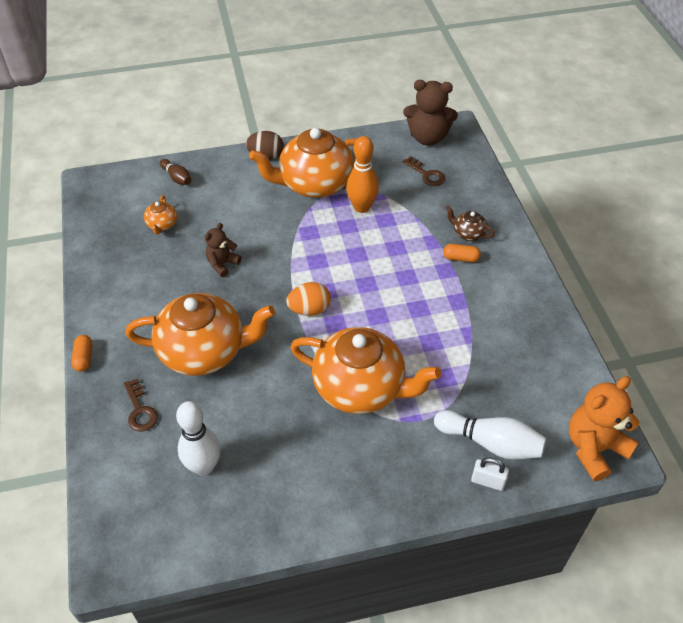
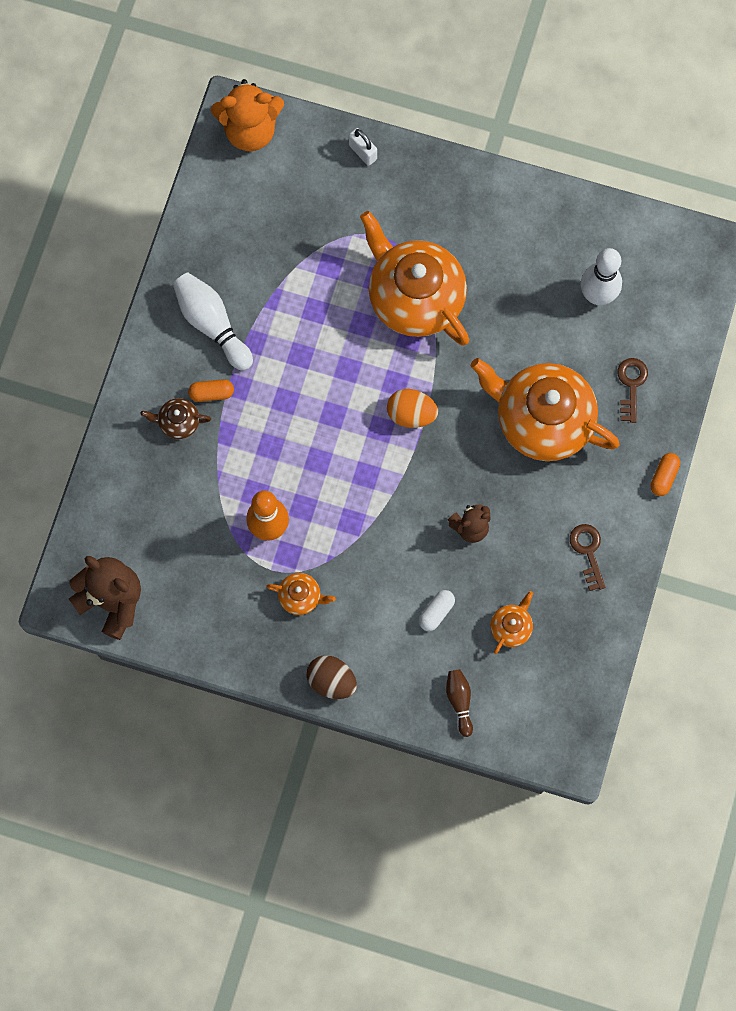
camera: 150 degrees left, 25 degrees up
orange teapot [249,128,357,198] -> orange teapot [266,573,336,615], size x0.42
brown key [403,156,445,186] -> brown key moved to [570,524,605,591]
white bowling pin [434,410,546,460] -> white bowling pin moved to [173,273,253,371]
orange capsule [443,244,481,262] -> orange capsule turned 45 degrees counterclockwise [188,379,234,402]
brown teapot [446,206,495,241] -> brown teapot turned 120 degrees clockwise [141,398,211,439]
none -> white capsule [419,590,455,631]

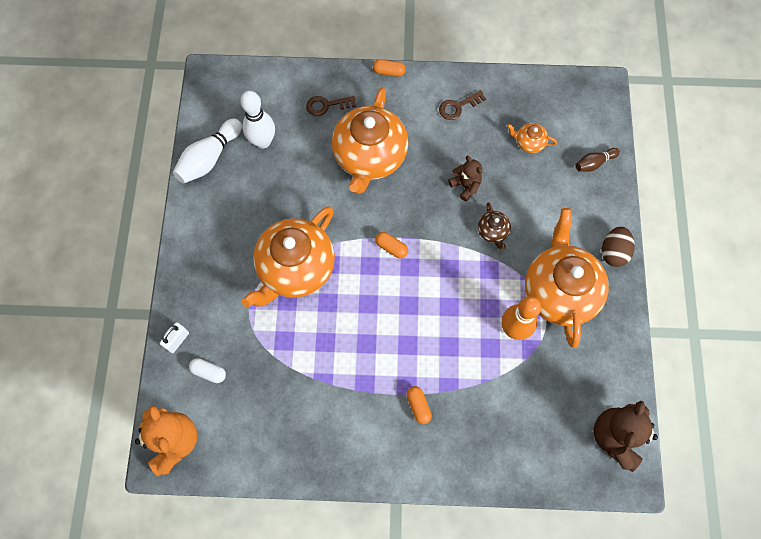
camera: 105 degrees left, 5 degrees down
brown teapot [141,398,211,439] -> brown teapot moved to [478,203,511,250]
white bowling pin [173,273,253,371] -> white bowling pin moved to [173,119,242,183]
orange teapot [266,573,336,615] -> orange teapot [525,208,609,348], size x2.37
orange egg [387,389,438,428] -> orange capsule [375,232,408,259]
white capsule [419,590,455,631] -> white capsule moved to [189,358,226,383]

